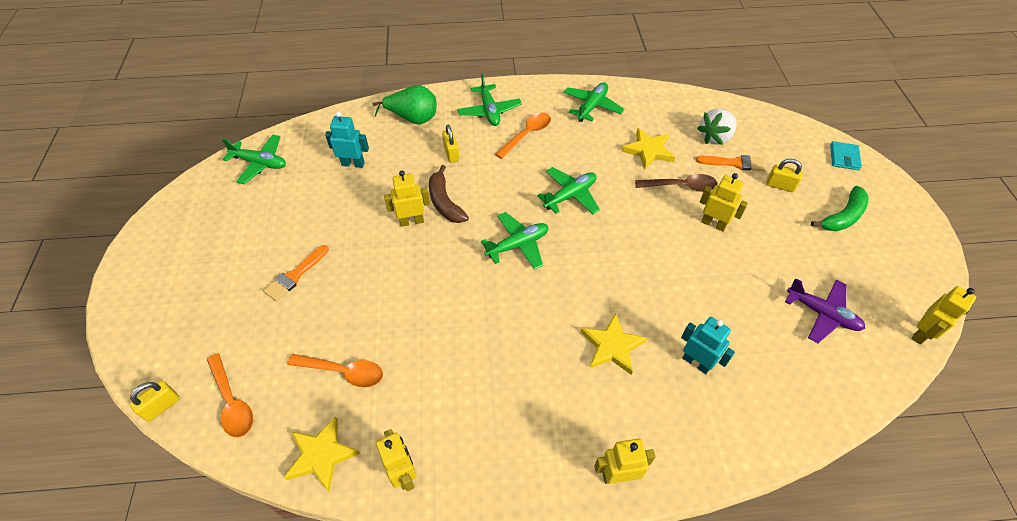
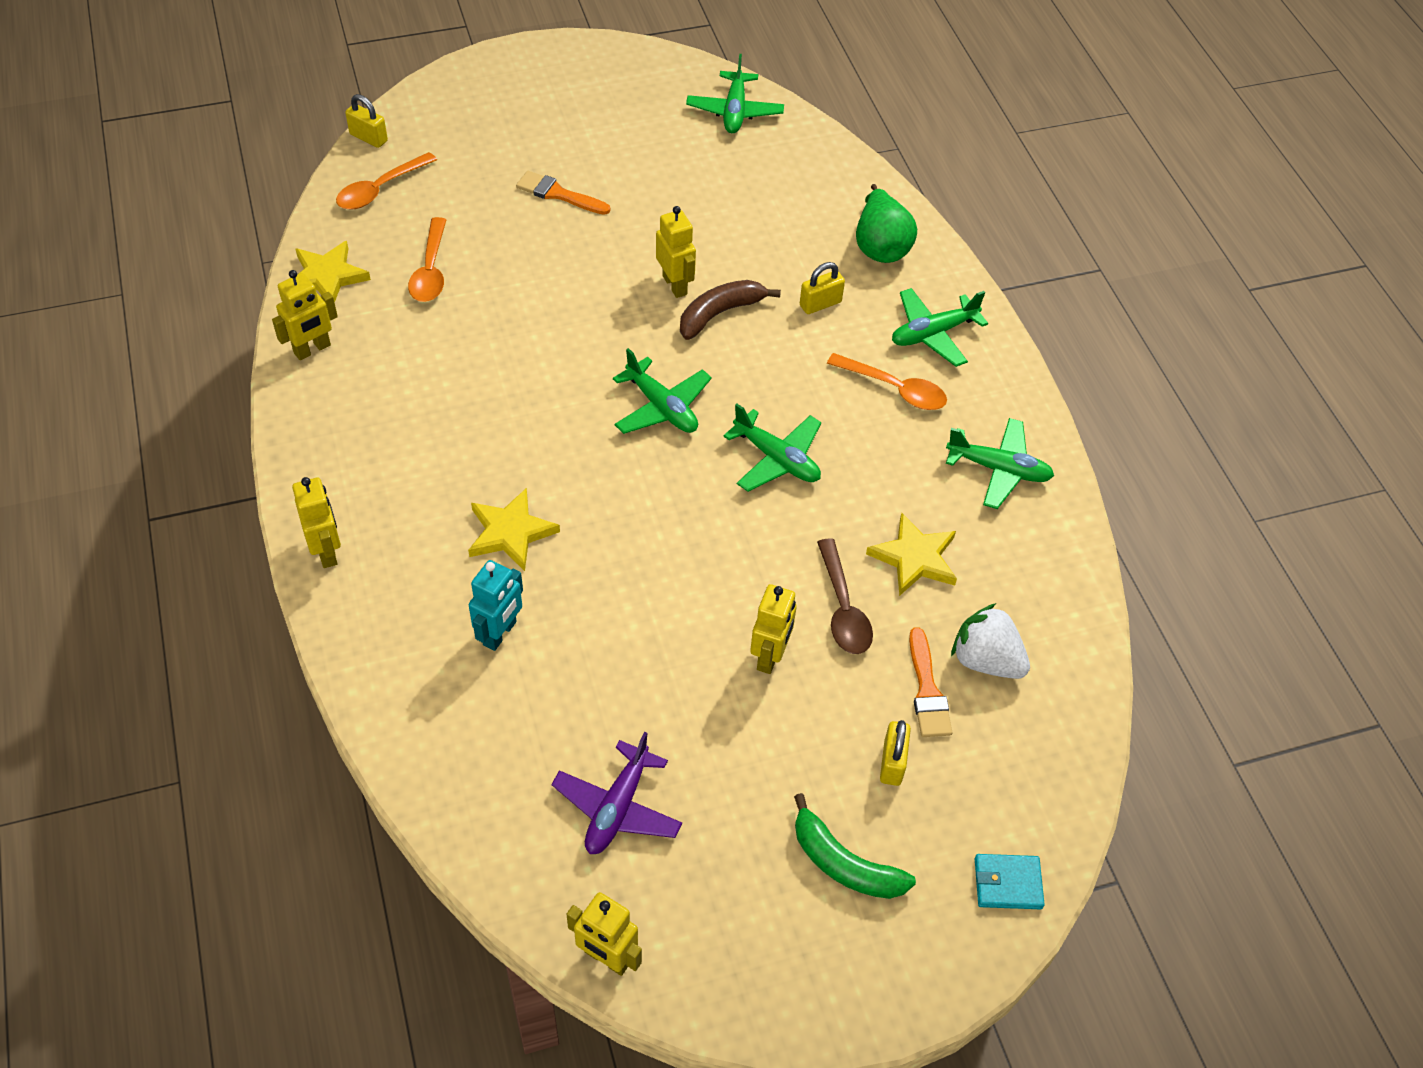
camera: 75 degrees right, 0 degrees up
turquoise robot [325,112,369,168] -> none

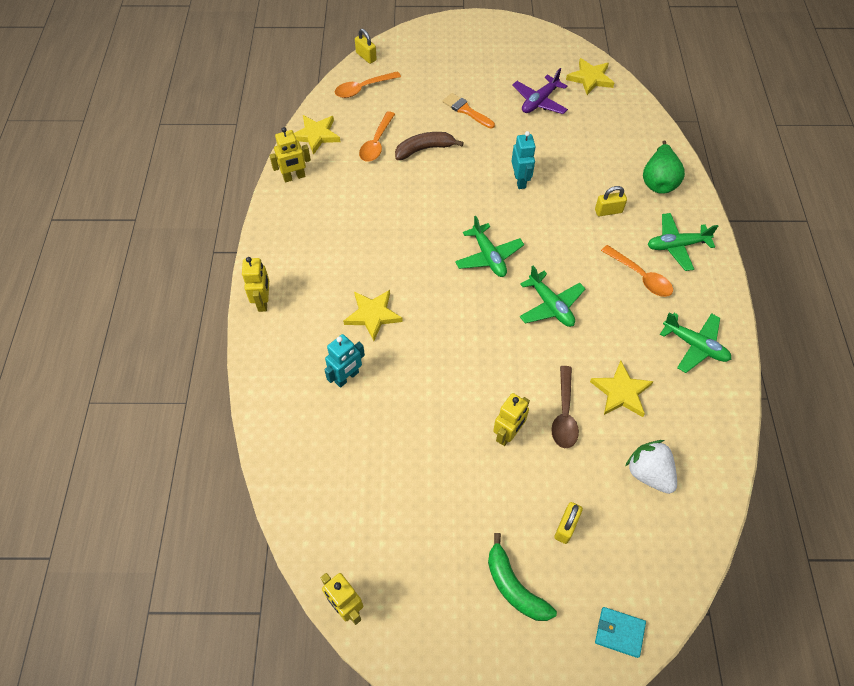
camera: 20 degrees right, 5 degrees up
purple plane [552,732,682,854] -> purple plane moved to [512,68,568,114]
yellow robot [656,206,696,298] -> turquoise robot [511,131,536,189]
brown banana [680,280,781,340] -> brown banana moved to [395,132,464,160]
green plane [686,54,784,133] -> yellow star [566,58,614,95]
orange brush [909,627,953,737] -> none

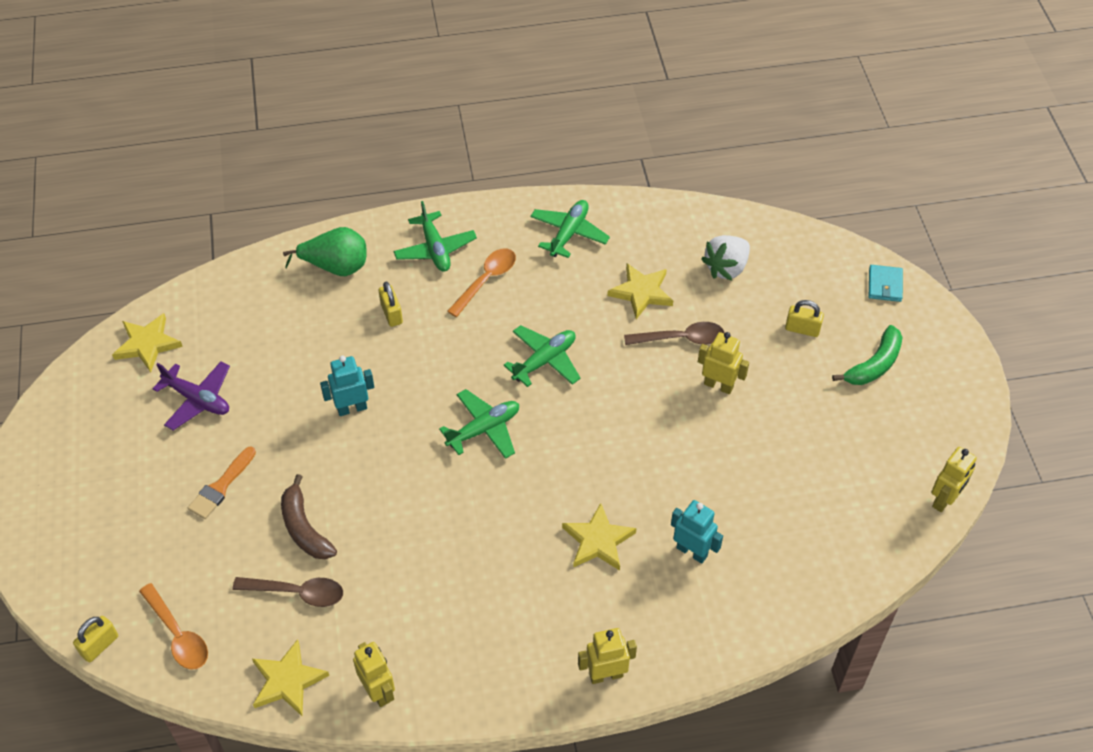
camera: 100 degrees left, 5 degrees down
orange spoon [359,111,395,162] -> brown spoon [233,577,343,607]

